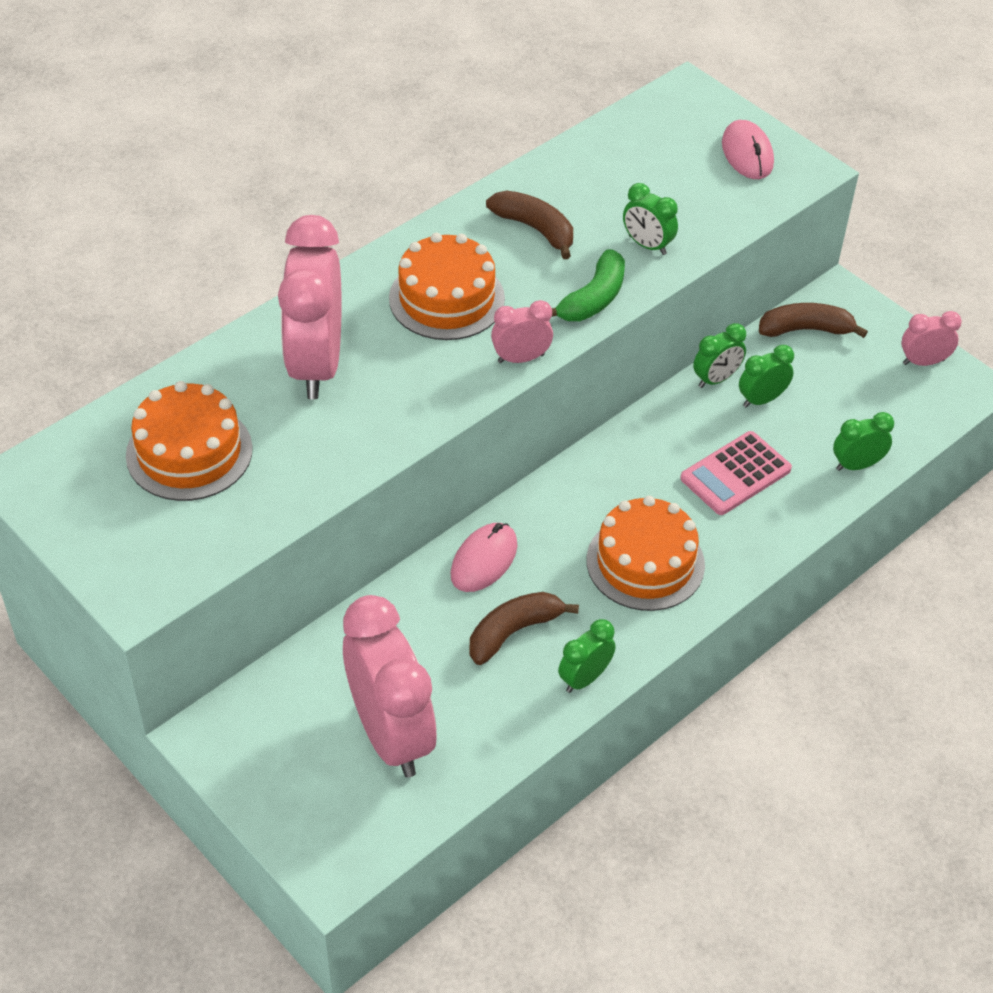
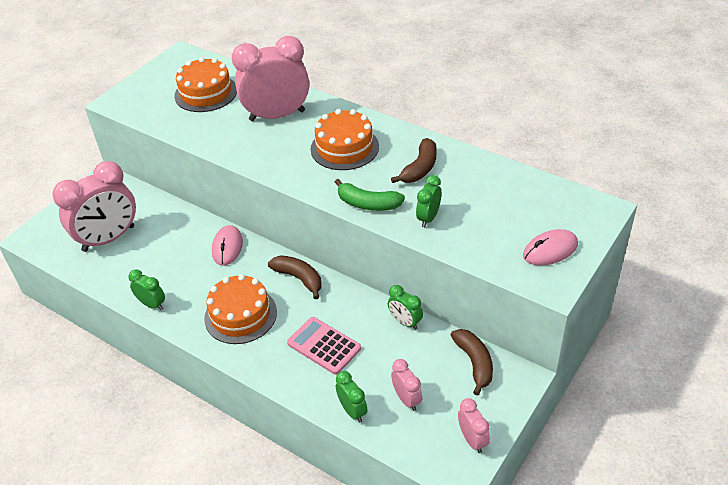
camera: 80 degrees right, 5 degrees down
pink mouse [450,523,517,592] -> pink mouse turned 75 degrees clockwise [212,225,243,266]
brown banana [469,592,579,665] -> brown banana moved to [268,255,322,299]
pink clock [491,300,553,363] -> pink clock moved to [391,359,422,411]
green clock [739,345,794,408] -> none

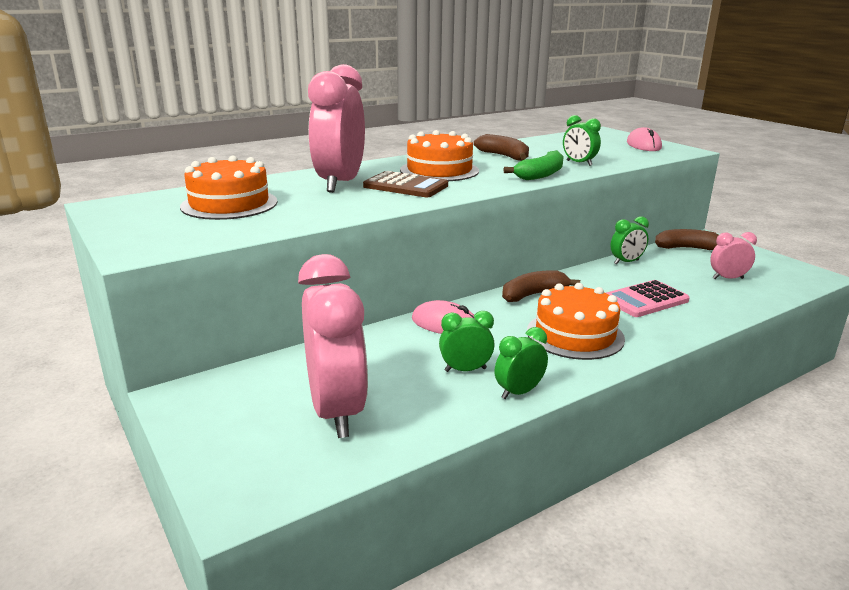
camera: 70 degrees left, 20 degrees down
green clock [336,371,367,423] -> green clock moved to [439,311,495,372]
pink clock [458,398,490,453] -> none
none -> brown calculator [363,171,448,197]

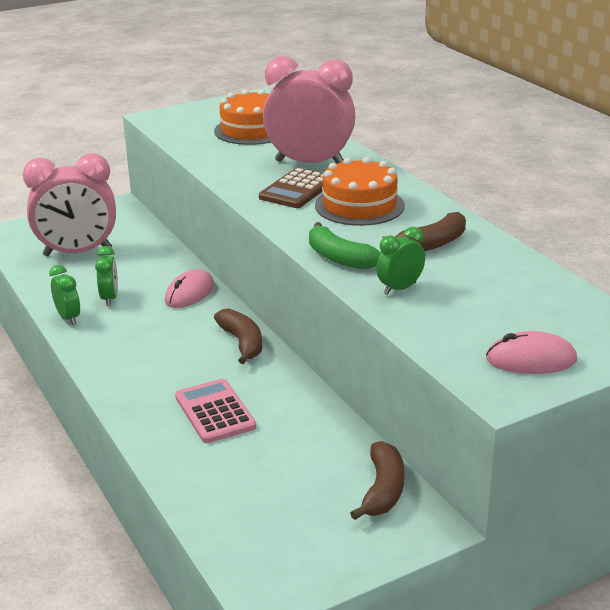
camera: 95 degrees right, 5 degrees up
orange cake [527,283,625,360] -> none
green clock [610,216,649,265] -> none
pink clock [710,232,757,279] -> none

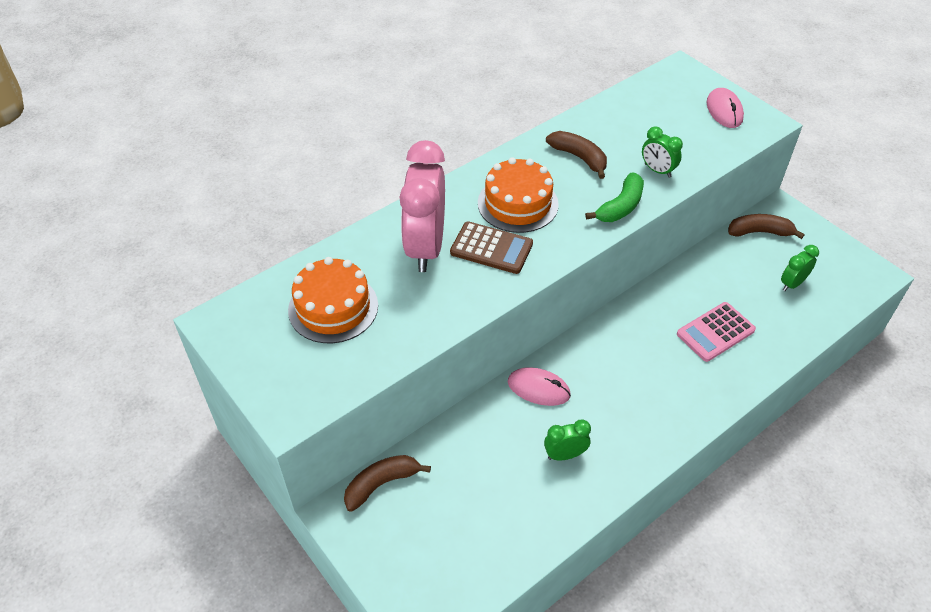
camera: 100 degrees left, 20 degrees up
pink clock [23,153,116,256] -> none
green clock [49,265,80,325] -> green clock moved to [781,245,819,291]
brown banana [214,309,262,364] -> brown banana moved to [344,455,431,512]

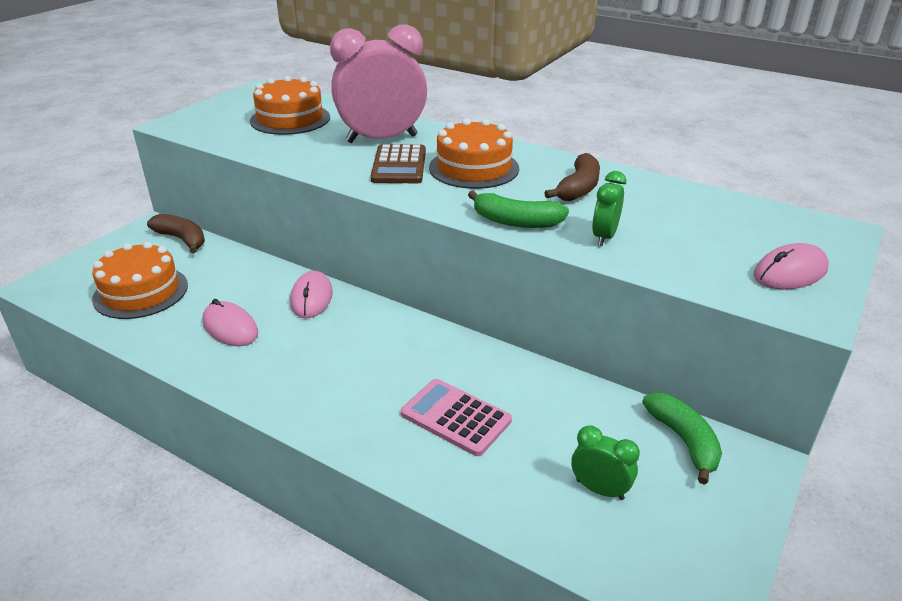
camera: 70 degrees right, 15 degrees down
green clock [544,420,591,460] -> pink mouse [202,299,258,346]
brown banana [728,214,805,239] -> green banana [642,393,722,485]
none -> orange cake [92,242,188,319]

